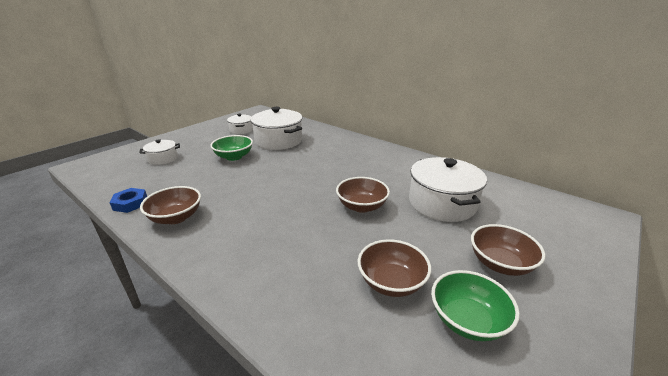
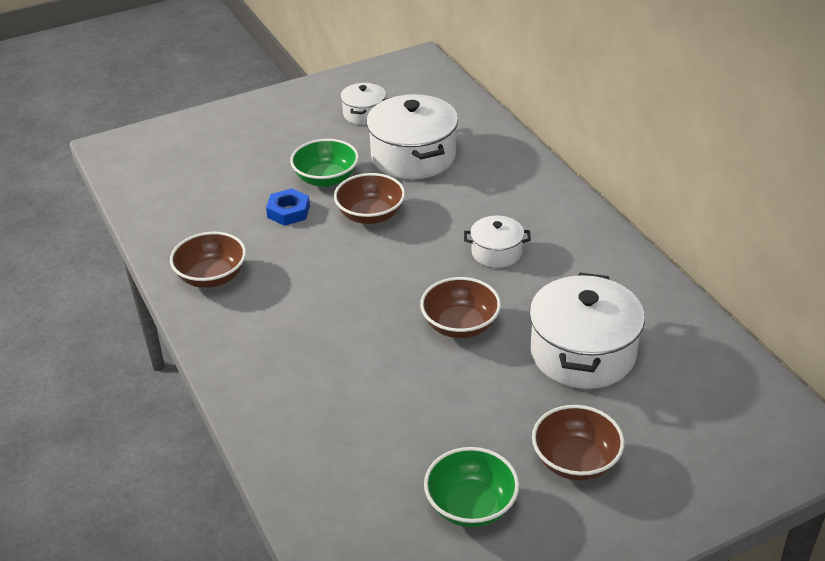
camera: 25 degrees right, 10 degrees up
blue nut [110,188,147,213] -> blue nut moved to [266,188,310,226]
white pot [139,139,180,165] -> white pot moved to [464,216,531,268]
brown bowl [358,239,431,297] -> brown bowl moved to [334,173,405,224]

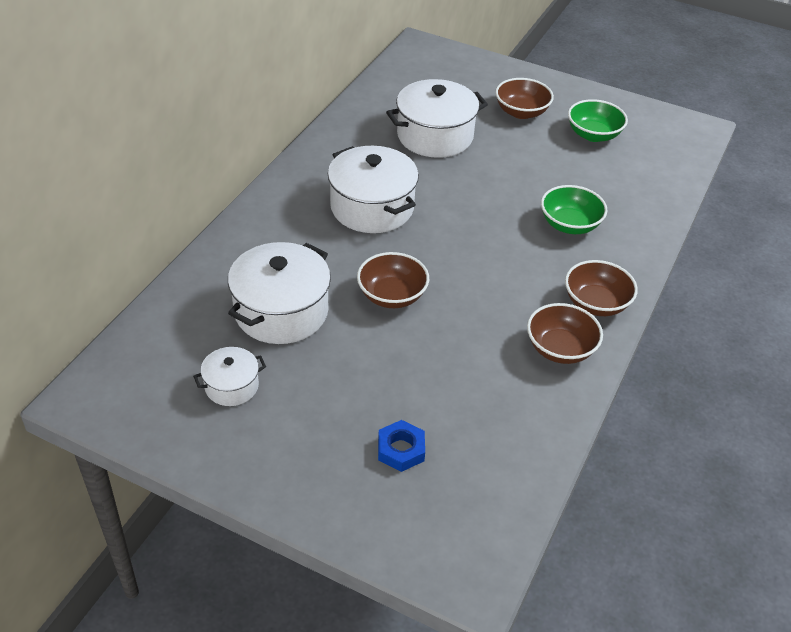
camera: 130 degrees left, 5 degrees up
blue nut [266,188,310,226] -> blue nut moved to [378,420,425,472]
green bowl [290,139,359,187] -> green bowl moved to [541,185,607,234]
brown bowl [420,277,501,338] -> brown bowl moved to [565,260,638,316]
white pot [464,216,531,268] -> white pot [328,146,419,233], size x1.88

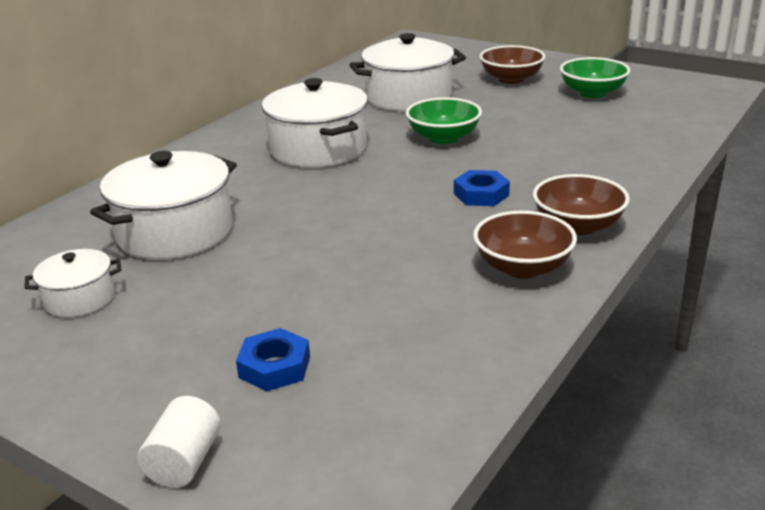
camera: 10 degrees right, 15 degrees down
brown bowl [357,252,429,308] -> none
green bowl [541,185,607,234] -> green bowl moved to [406,97,482,144]
none -> white cylinder [137,396,221,488]
none -> blue nut [454,170,510,206]

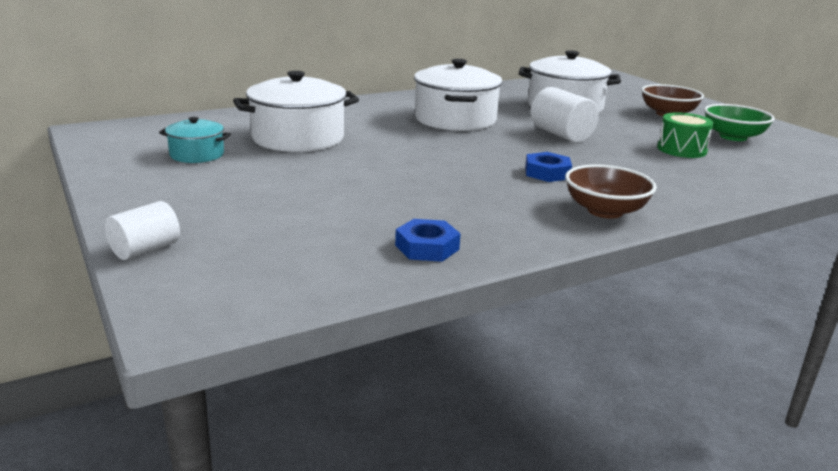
camera: 25 degrees right, 5 degrees down
white pot [24,249,121,317] -> turquoise pot [159,117,231,163]
blue nut [236,328,310,391] -> blue nut moved to [395,219,461,262]
green bowl [406,97,482,144] -> white cylinder [531,87,599,143]
brown bowl [473,211,577,279] -> none
none -> green drum [657,112,714,158]

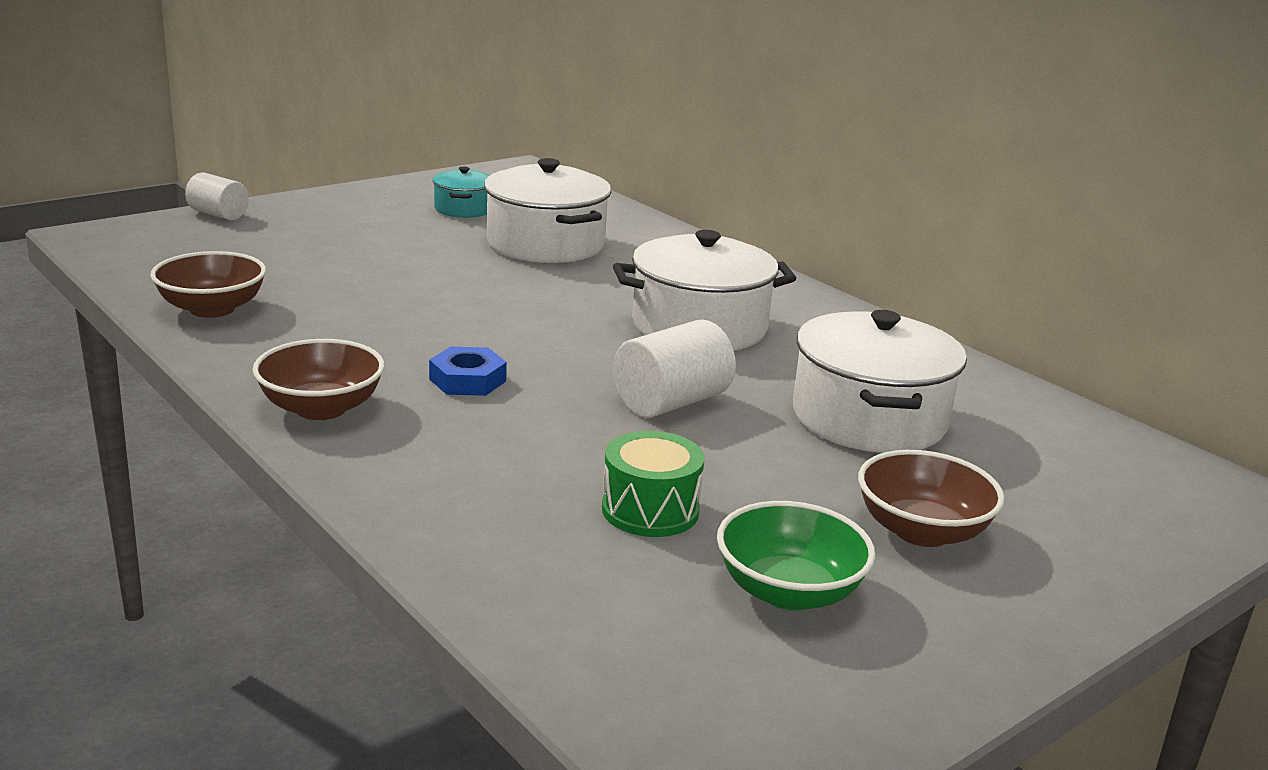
camera: 80 degrees right, 0 degrees up
blue nut [395,219,461,262] -> brown bowl [150,251,266,318]

